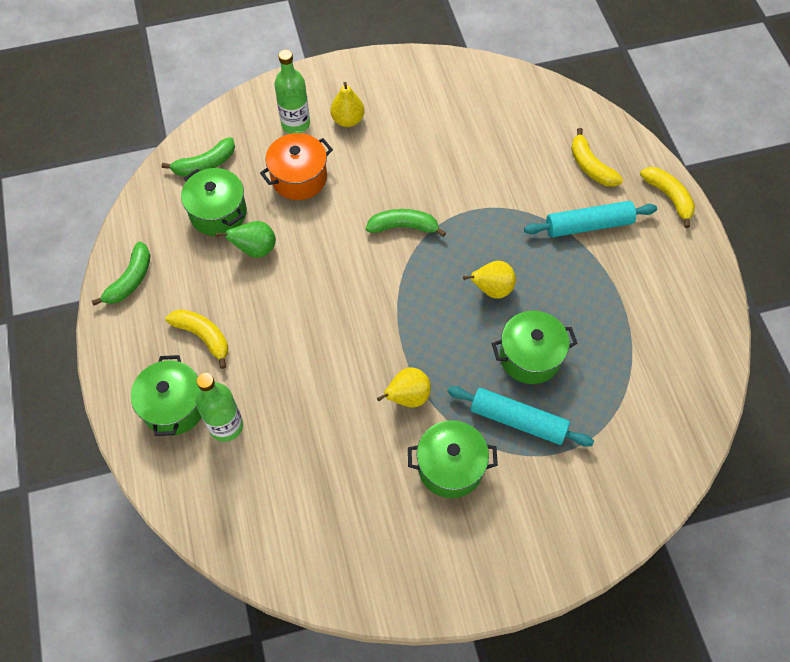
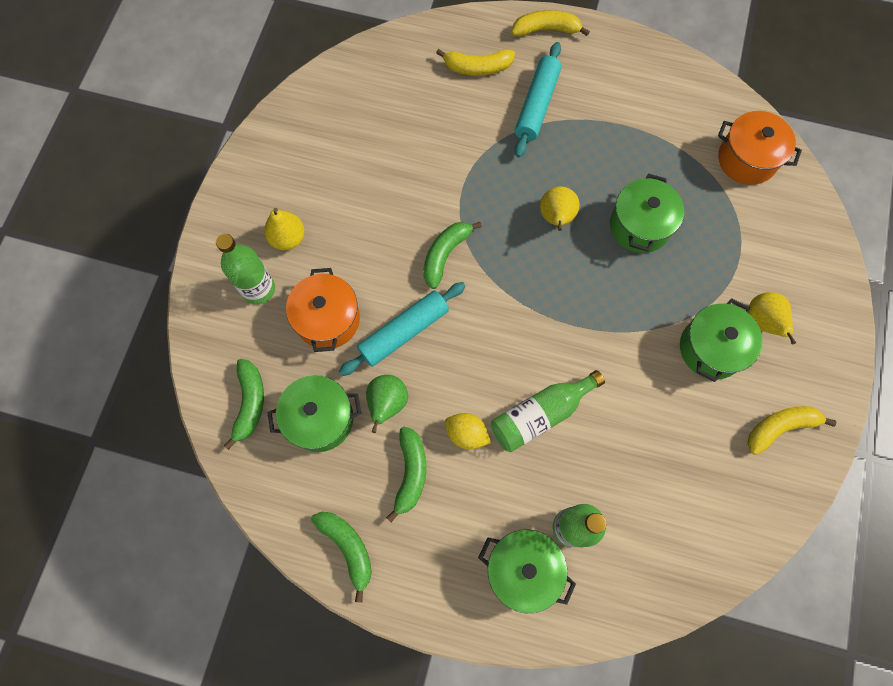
camera: 60 degrees left, 10 degrees up
yellow banana [165,309,228,369] -> yellow banana moved to [747,406,836,455]
yellow pear [377,367,431,407] -> yellow pear moved to [749,292,796,344]
turquoise rolling pin [447,386,594,447] -> turquoise rolling pin moved to [339,282,466,376]
none -> green banana [386,427,426,522]
none -> yellow lemon [445,413,491,449]
none -> green bottle [491,370,605,452]
none -> orange pot [718,111,802,185]

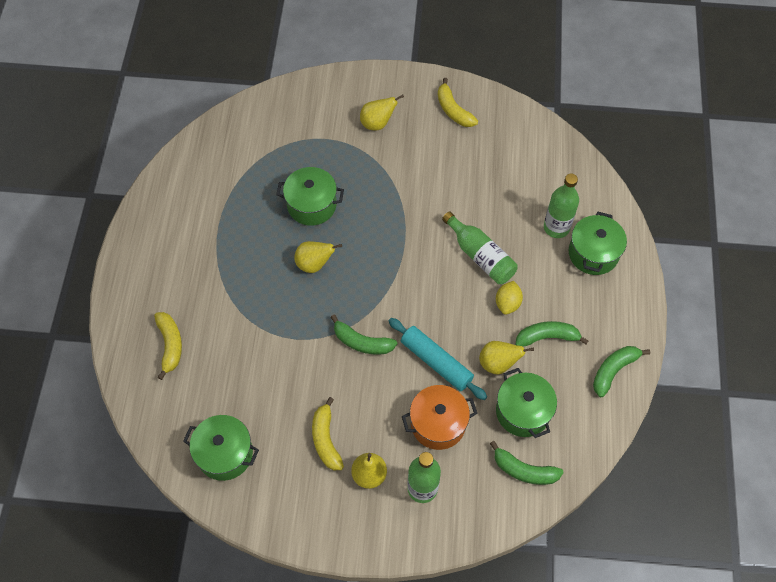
camera: 100 degrees left, 10 degrees down
green banana [224,359,264,450] -> green banana turned 150 degrees counterclockwise [490,441,564,485]
green pear [366,375,408,433] -> yellow pear [479,341,534,375]
yellow banana [512,10,590,36] -> yellow banana moved to [312,397,344,470]
turquoise rolling pin [515,42,562,157] -> none
green pot [680,298,763,382] -> green pot moved to [183,415,259,481]
orange pot [718,111,802,185] -> none

